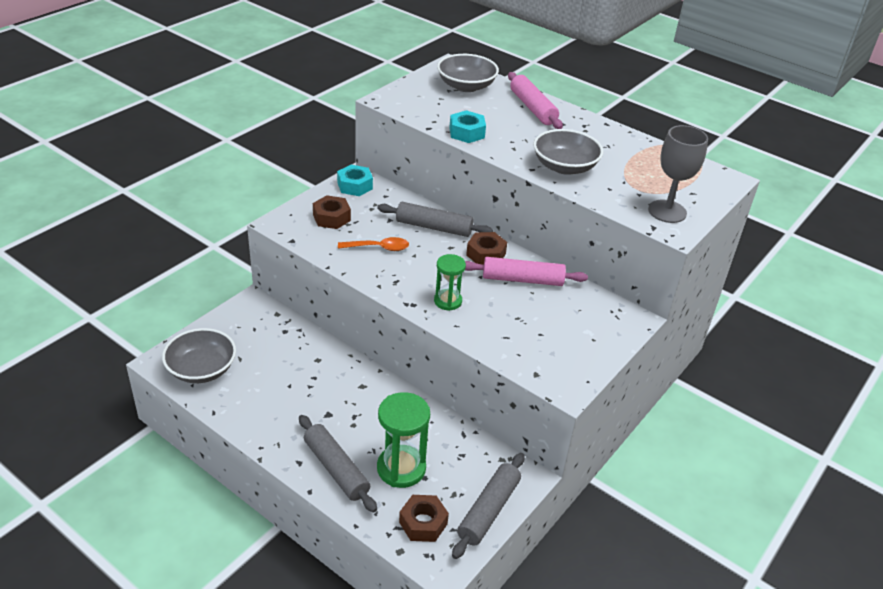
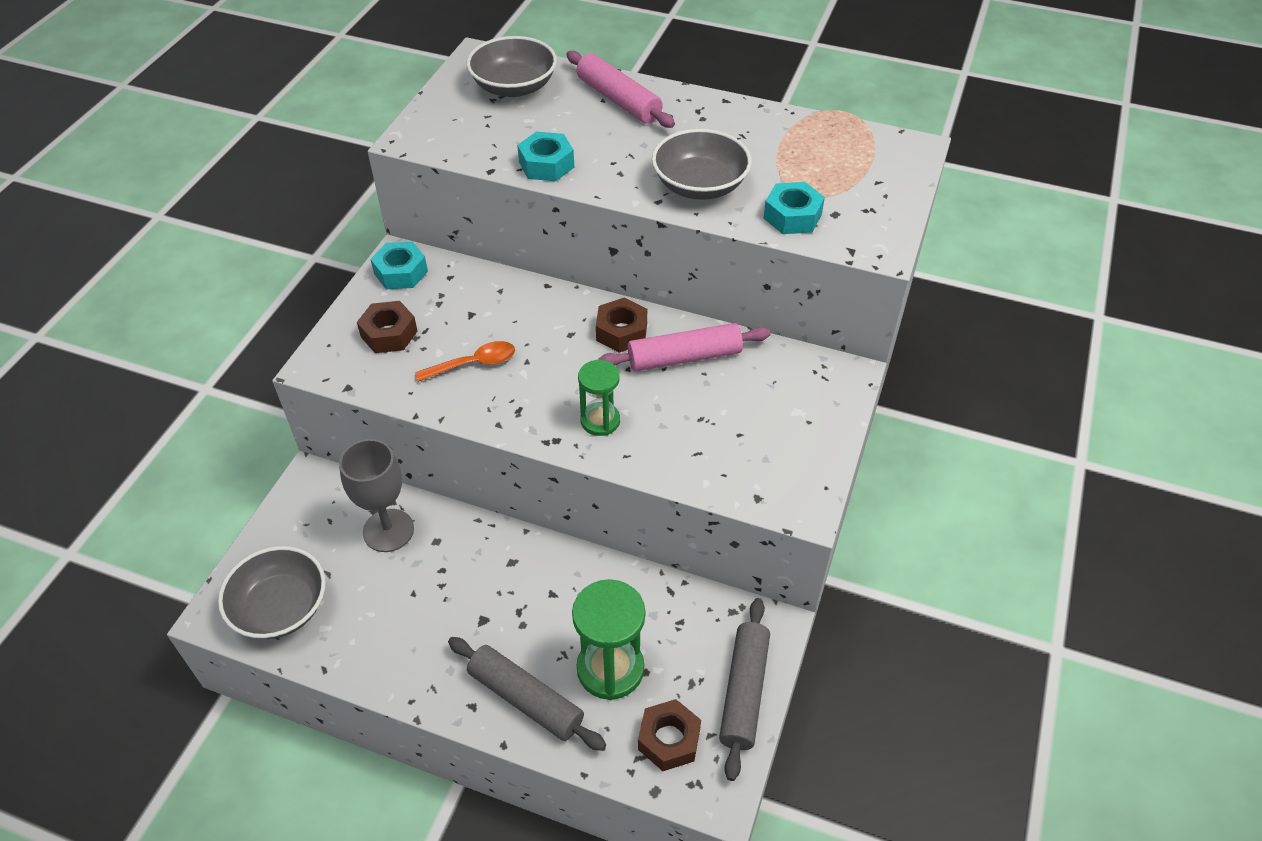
camera: 15 degrees left, 10 degrees up
grey rolling pin [377,202,493,237] -> none
grey goblet [648,125,708,223] -> grey goblet moved to [339,439,414,552]
none -> turquoise nut [763,182,825,234]

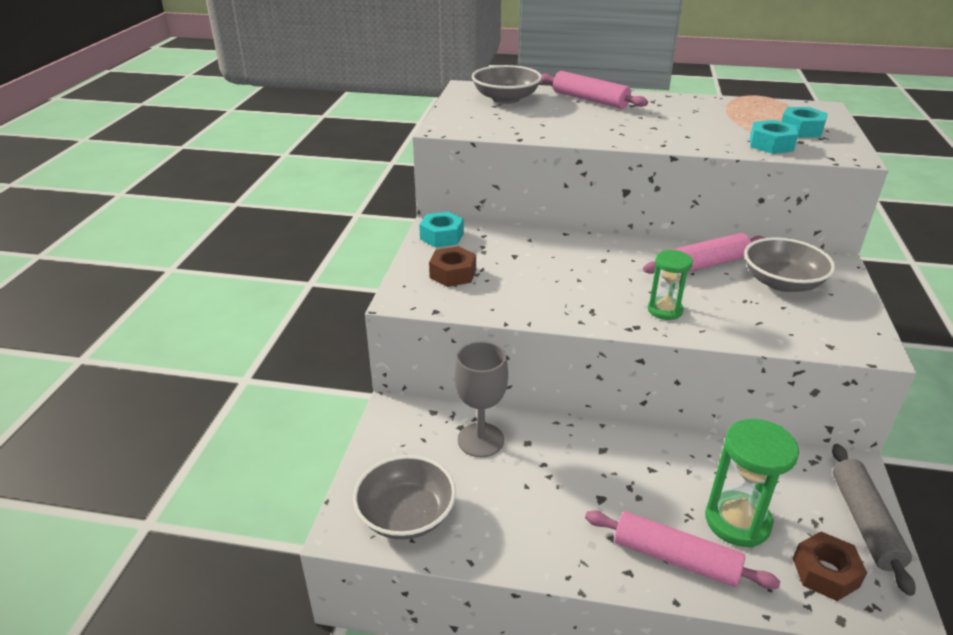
camera: 10 degrees left, 15 degrees down
orange spoon [415,341,515,382] -> none
grey rolling pin [448,637,606,751] -> pink rolling pin [585,511,780,589]
turquoise nut [517,132,574,181] -> turquoise nut moved to [781,107,828,138]
brown nut [596,298,647,353] -> none
grey bowl [652,129,752,200] -> grey bowl moved to [744,237,835,292]

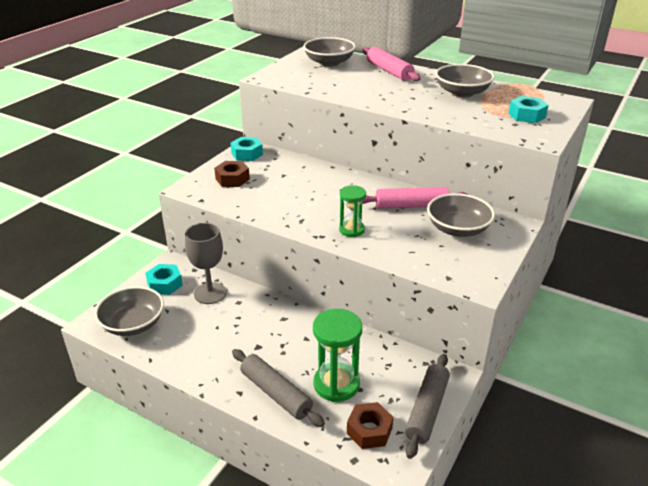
camera: 20 degrees right, 0 degrees up
pink rolling pin [585,511,780,589] -> grey rolling pin [232,349,325,427]
turquoise nut [750,120,798,154] -> turquoise nut moved to [145,264,183,295]
none -> grey bowl [435,64,495,97]

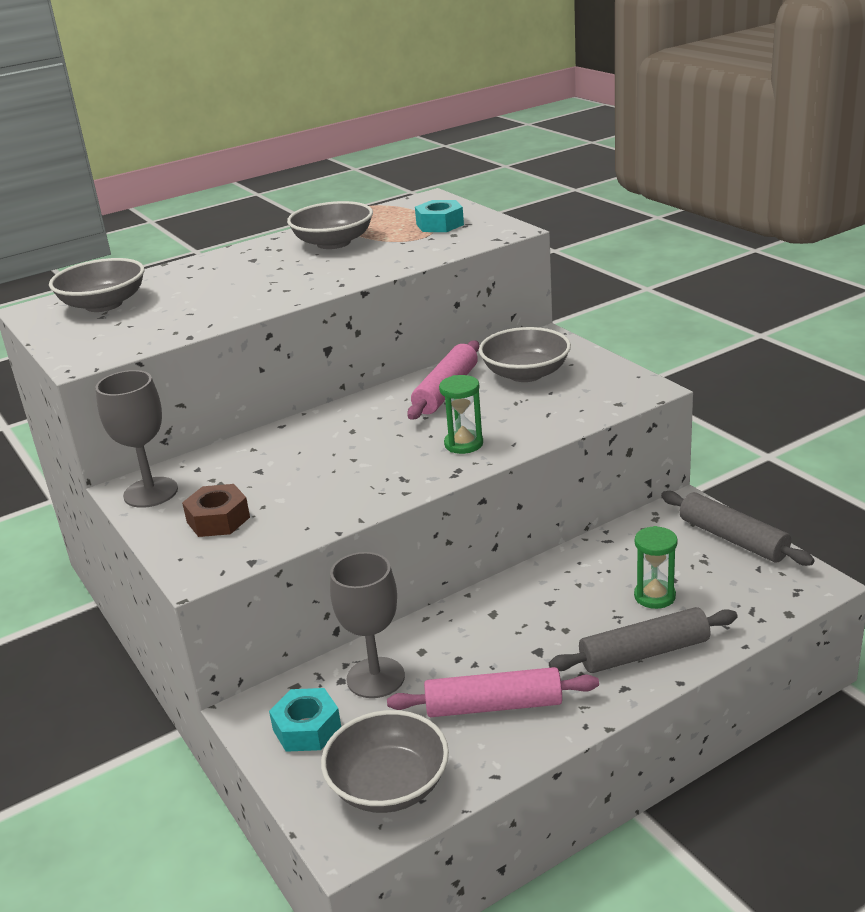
camera: 60 degrees left, 5 degrees down
turquoise nut [230,137,263,161] -> grey goblet [95,370,178,508]
green hourglass [313,309,362,402] -> green hourglass [634,526,678,609], size x0.62
brown nut [347,402,393,449] -> none
pink rolling pin [362,47,421,81] -> pink rolling pin moved to [387,667,599,717]

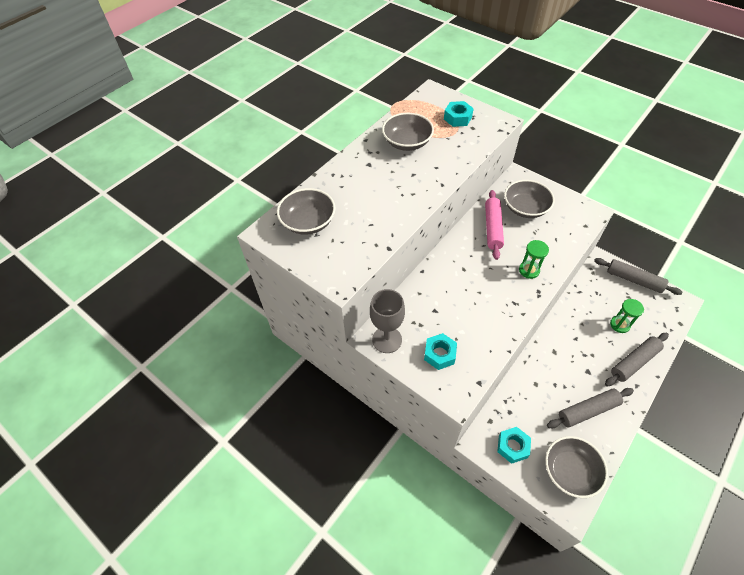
camera: 20 degrees left, 25 degrees up
brown nut [182,484,250,537] -> turquoise nut [424,333,457,370]
grey goblet [330,552,405,698] -> none
pink rolling pin [387,667,599,717] -> grey rolling pin [547,388,634,428]

